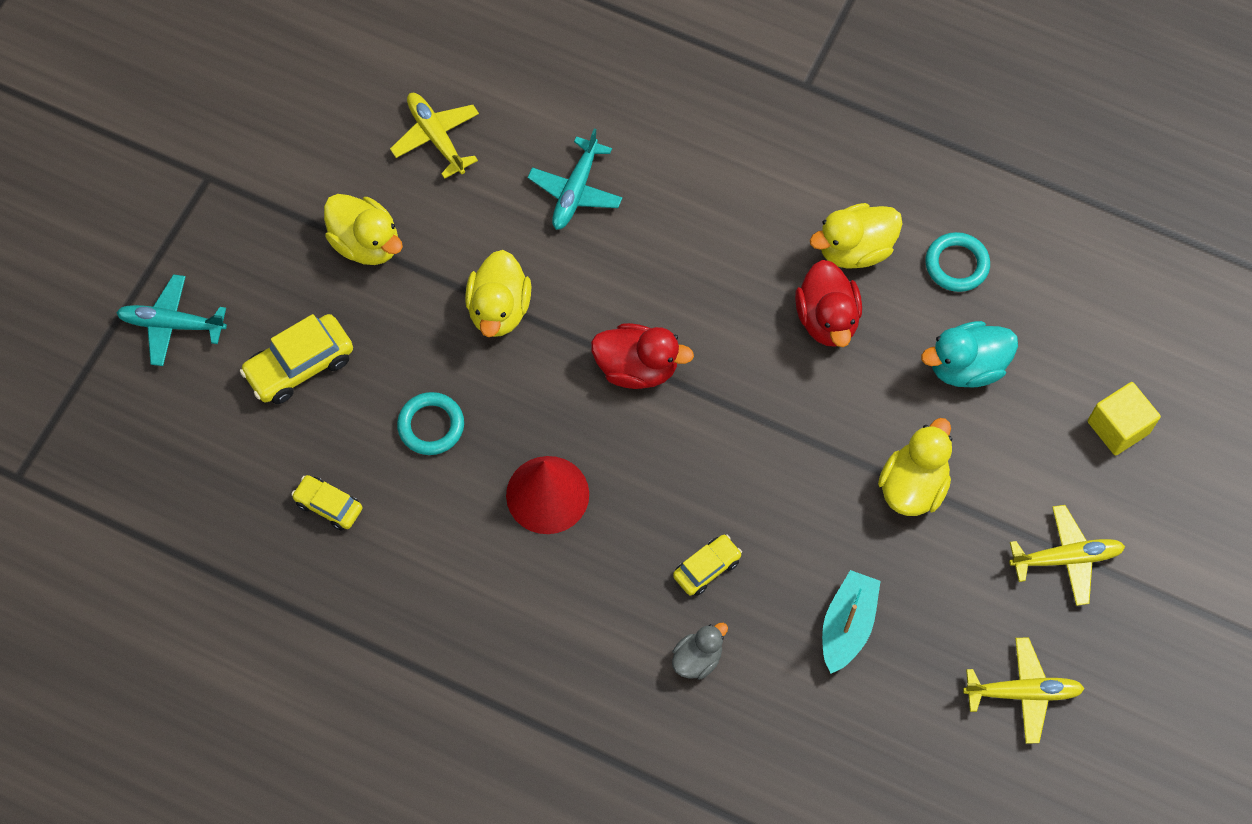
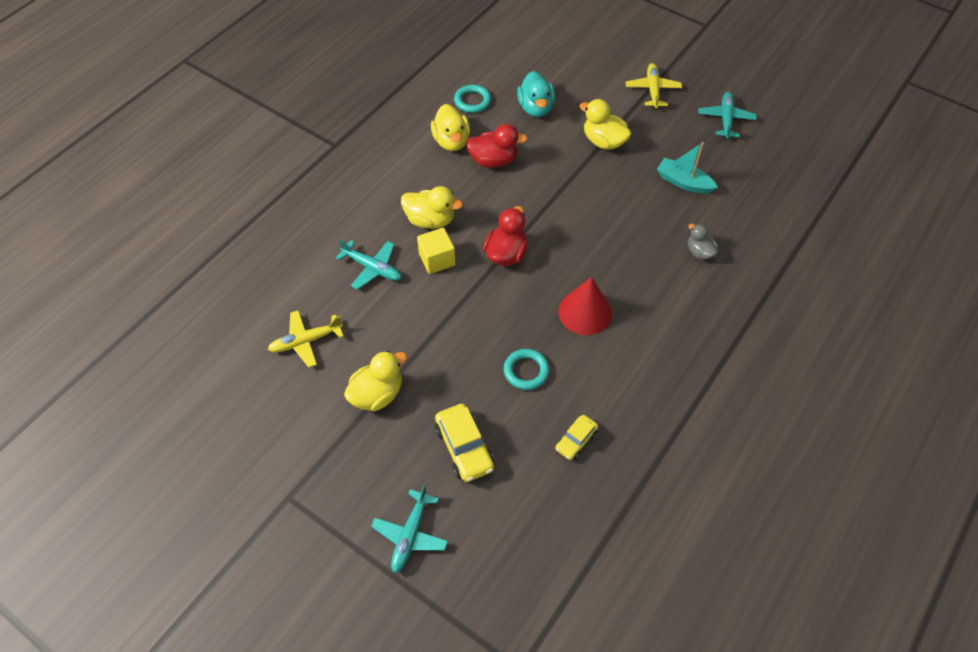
camera: 80 degrees left, 10 degrees down
yellow duck [465,250,531,337] -> yellow duck moved to [401,186,463,229]
yellow car [673,534,742,596] -> none
yellow plane [963,638,1085,744] -> turquoise plane [698,92,757,139]
yellow cube [1088,382,1161,456] -> yellow cube moved to [417,228,456,274]

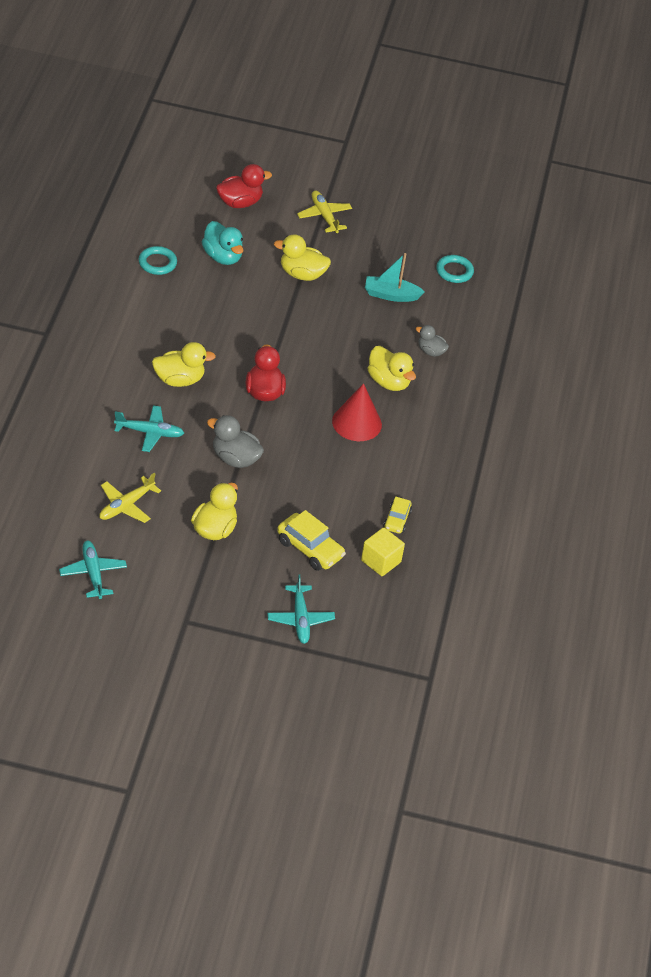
camera: 30 degrees left, 10 degrees down
yellow cube [417,228,456,274] -> yellow cube moved to [361,527,405,576]
yellow duck [431,104,470,151] -> yellow duck moved to [368,346,416,391]
red duck [466,124,528,168] -> red duck moved to [216,164,272,208]
turquoise ring [503,349,550,390] -> turquoise ring moved to [436,255,474,283]
turquoise plane [698,92,757,139] -> turquoise plane moved to [59,540,127,599]
none -> grey duck [207,415,264,468]

